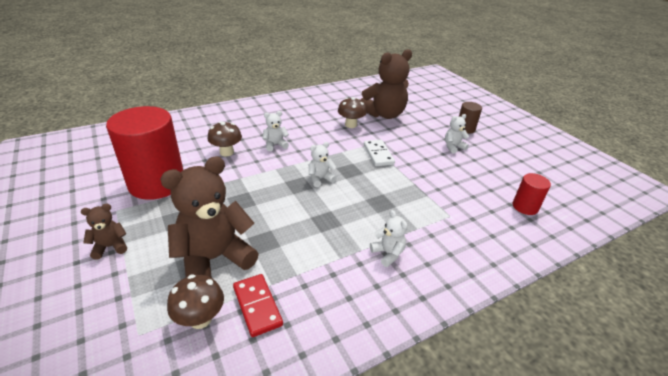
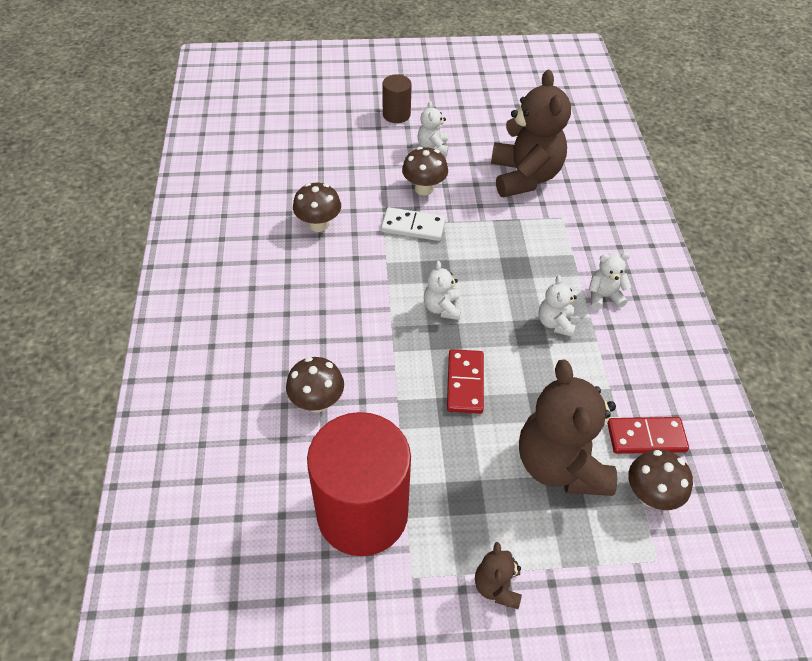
camera: 65 degrees left, 15 degrees up
white teddy bear [263,111,289,151] -> white teddy bear moved to [539,275,577,337]
brown teddy bear [361,49,412,119] -> brown teddy bear moved to [491,70,571,197]
red cylinder [513,173,551,215] -> none
none -> brown mushroom [402,147,448,195]
none -> red domino [447,349,484,414]

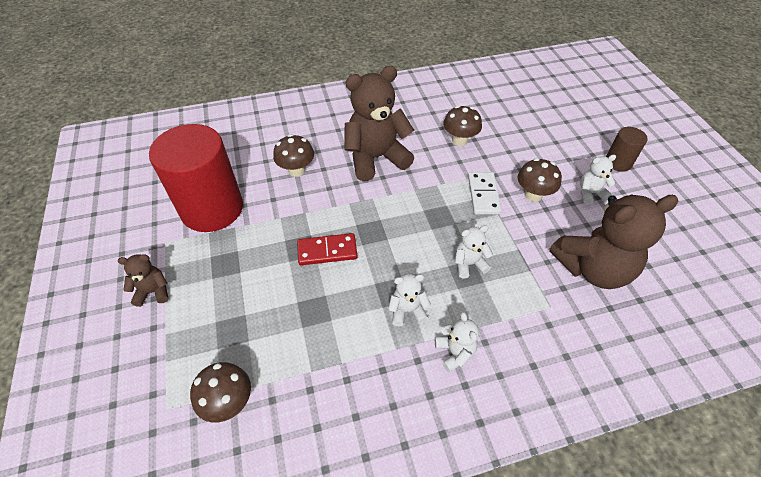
camera: 80 degrees right, 0 degrees up
white teddy bear [424,261,461,320] -> white teddy bear moved to [455,225,493,278]
brown teddy bear [519,360,617,496] -> brown teddy bear moved to [344,66,414,181]
red domino [607,417,689,454] -> none

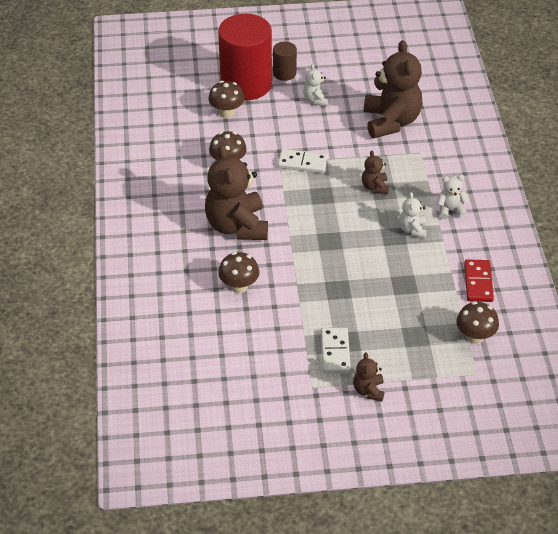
camera: 80 degrees left, 5 degrees down
red cylinder [149,124,243,232] -> red cylinder moved to [218,14,272,100]
red domino [297,233,358,265] -> red domino moved to [464,259,494,302]
white teddy bear [455,225,493,278] -> brown teddy bear [362,150,389,194]
brown mushroom [518,158,562,202] -> brown mushroom moved to [208,81,245,118]
none -> white domino [321,328,351,374]

